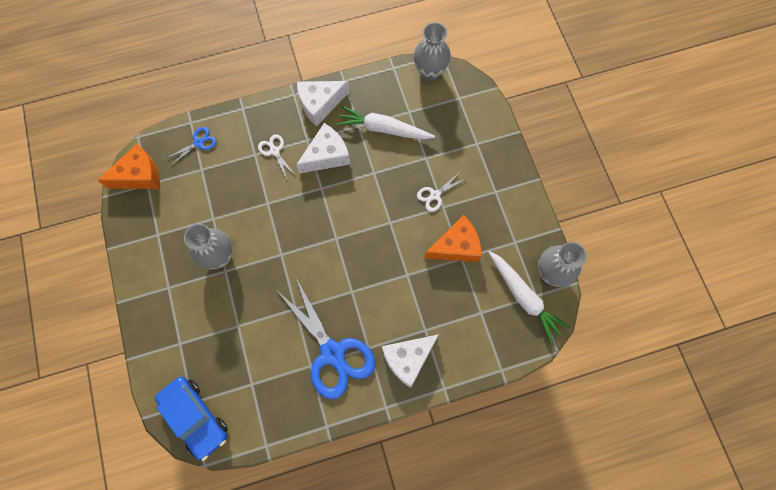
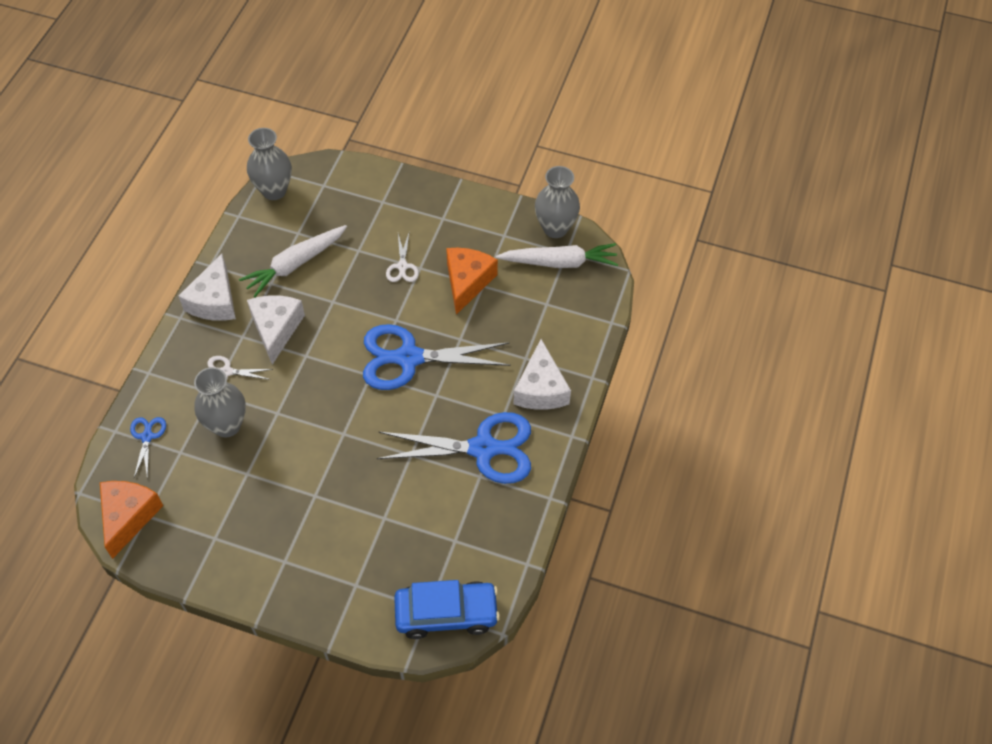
camera: 55 degrees left, 15 degrees down
grey vase [184,224,233,269] -> grey vase moved to [194,367,246,438]
none -> blue scissors [363,324,511,390]

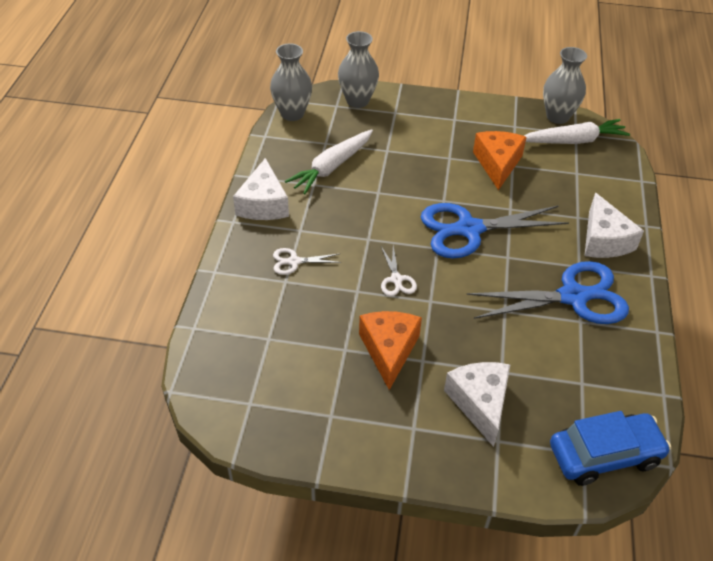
camera: 10 degrees left, 10 degrees down
orange cheese [100,481,163,559] -> orange cheese moved to [359,311,422,390]
blue scissors [130,417,166,479] -> none
grey vase [194,367,246,438] -> grey vase moved to [338,31,379,108]
white cheese [247,295,305,365] -> white cheese moved to [444,362,511,447]
white scissors [386,234,419,282] -> white scissors moved to [381,246,417,296]

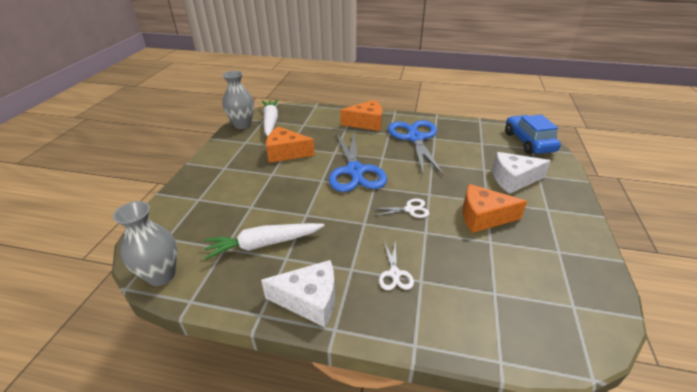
camera: 85 degrees left, 10 degrees down
white carrot [285,129,373,194] -> white carrot turned 120 degrees clockwise [204,223,325,260]
grey vase [338,31,379,108] -> none
white cheese [584,193,644,258] -> orange cheese [340,100,382,131]

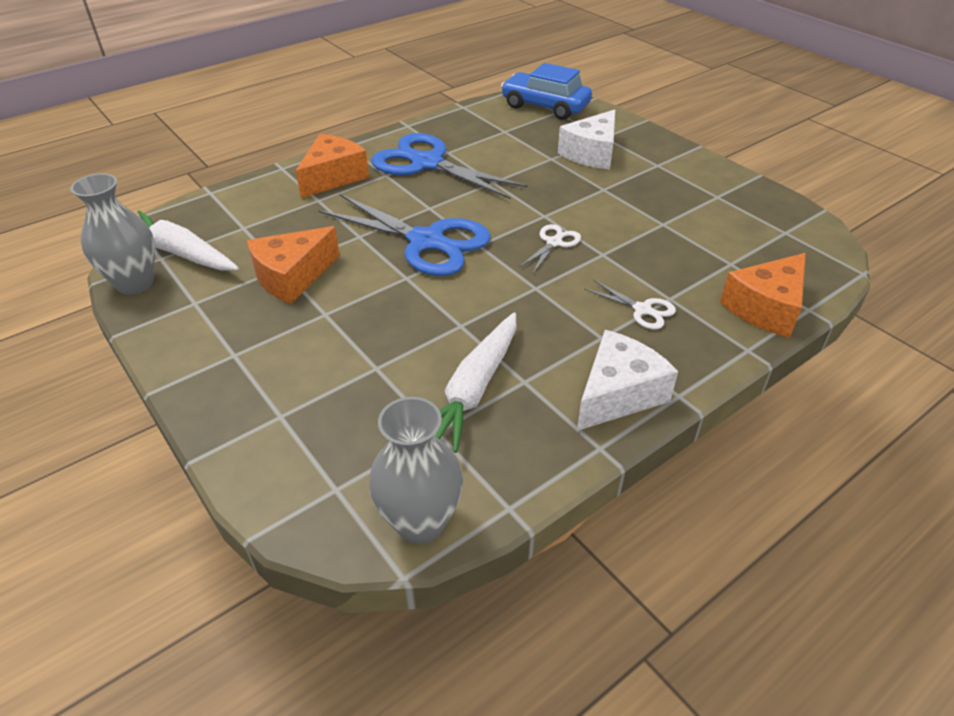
camera: 50 degrees left, 5 degrees up
orange cheese [463,184,527,233] -> orange cheese moved to [720,253,806,338]

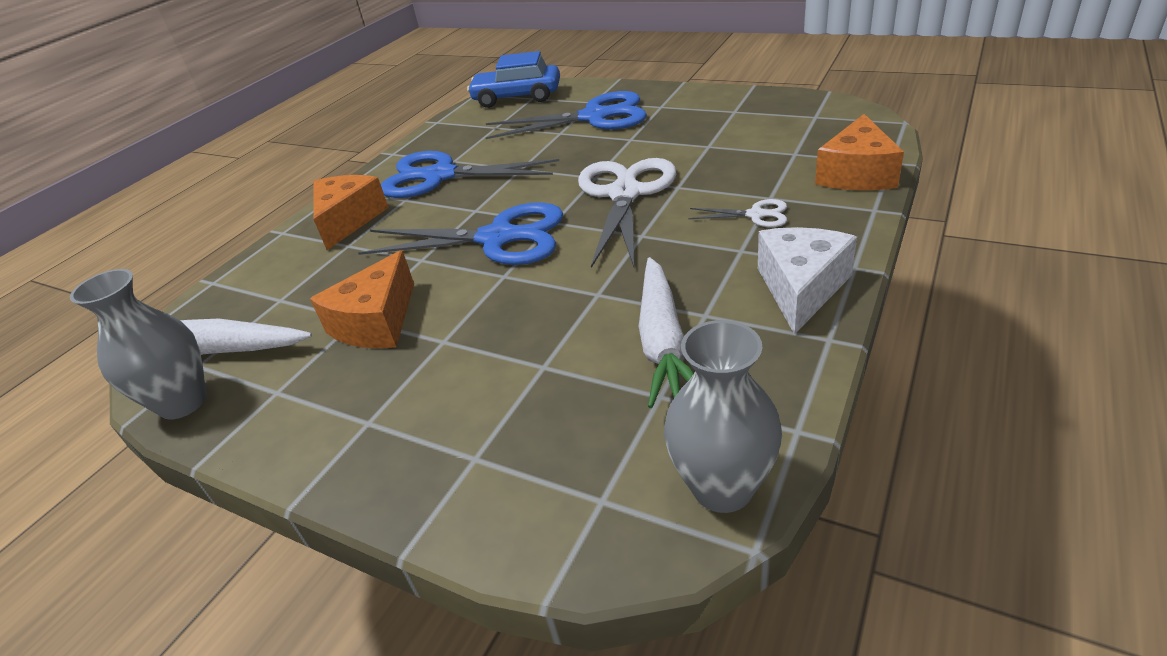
camera: 20 degrees left, 5 degrees down
white scissors [519,224,581,273] -> white scissors [578,158,676,268], size x2.22
white cheese [558,110,615,169] -> blue scissors [486,91,647,139]

